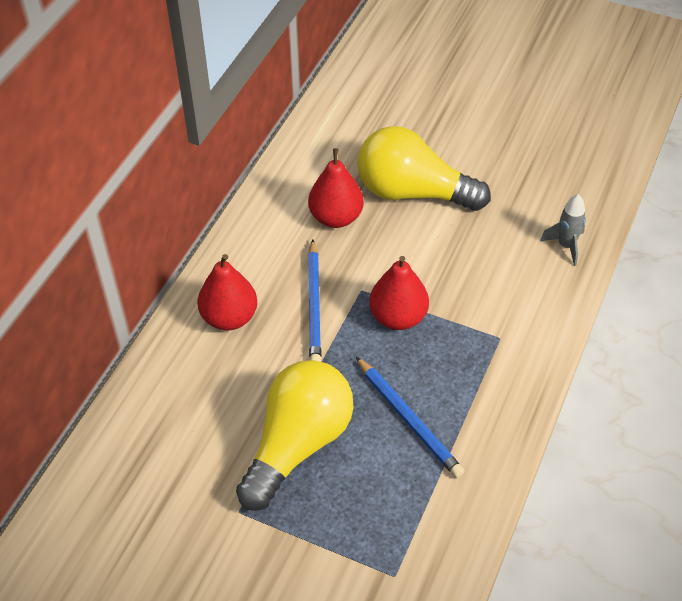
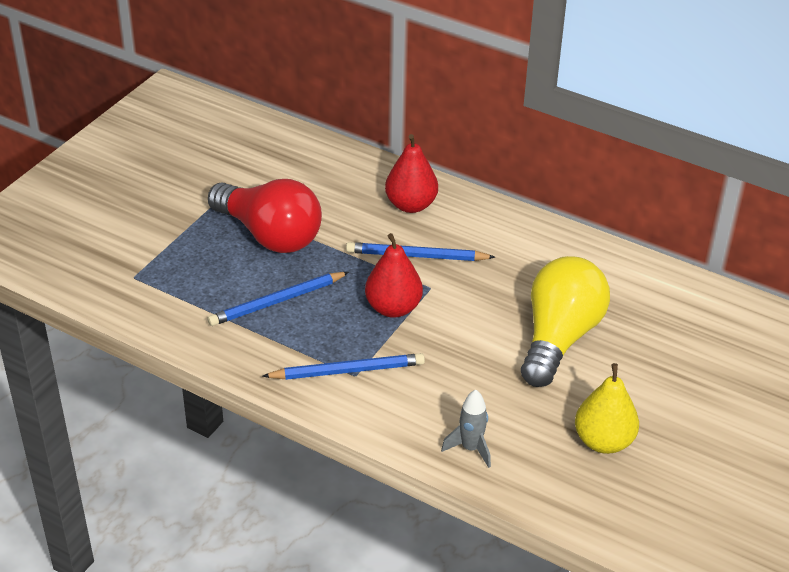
camera: 95 degrees right, 10 degrees down
yellow light bulb [236,360,354,511] -> red light bulb [208,179,322,253]
red pear [308,148,364,228] -> none
none -> blue pencil [262,353,425,380]
none -> yellow pear [575,363,639,454]

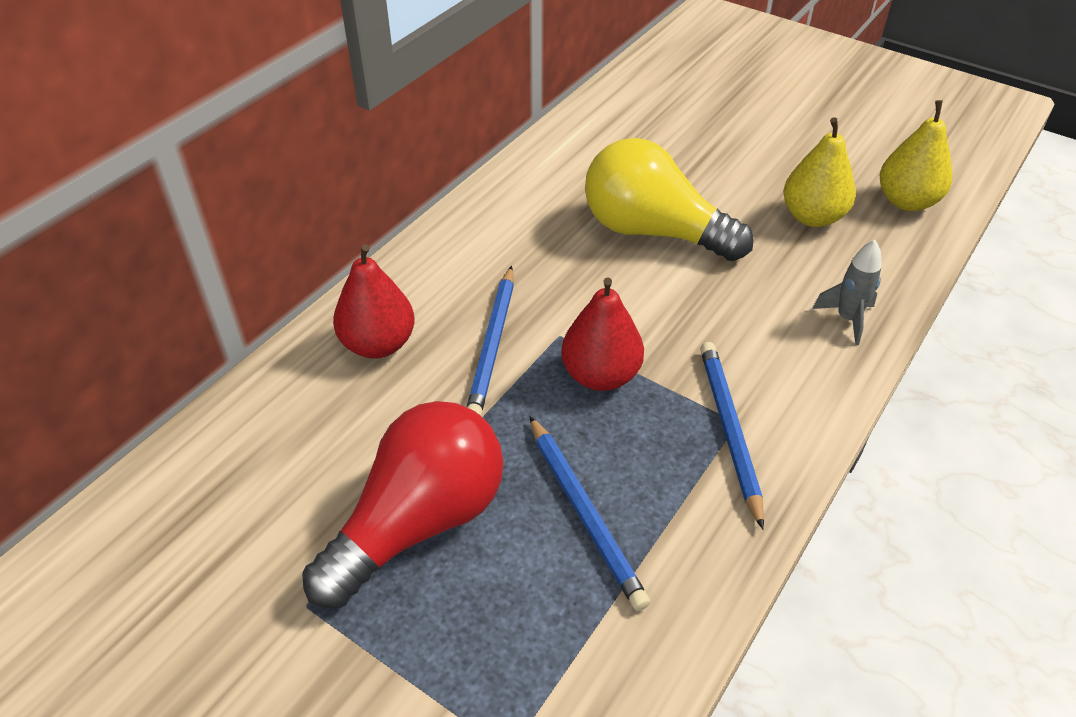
camera: 85 degrees left, 5 degrees up
none -> yellow pear [880,100,952,211]

